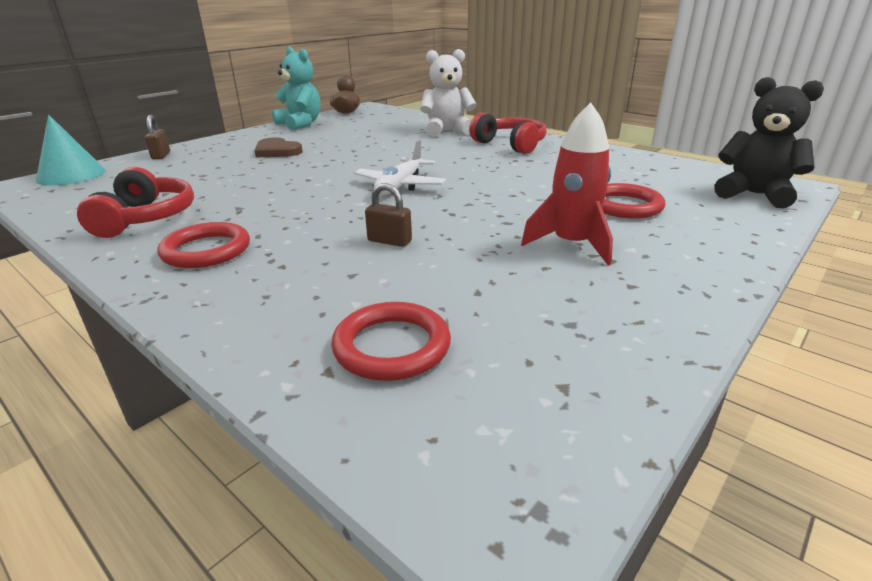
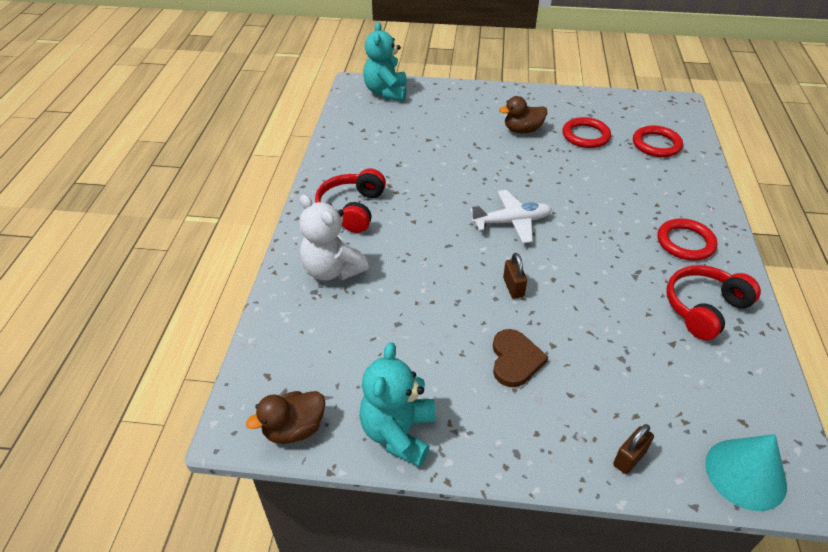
camera: 125 degrees left, 15 degrees up
brown padlock [365,183,412,247] -> brown padlock moved to [503,253,527,299]
red rocket [521,102,613,265] -> brown duck [499,96,547,134]
red ring [602,183,665,219] -> red ring moved to [563,117,611,148]
black teddy bear [714,77,824,208] -> turquoise teddy bear [363,22,407,101]

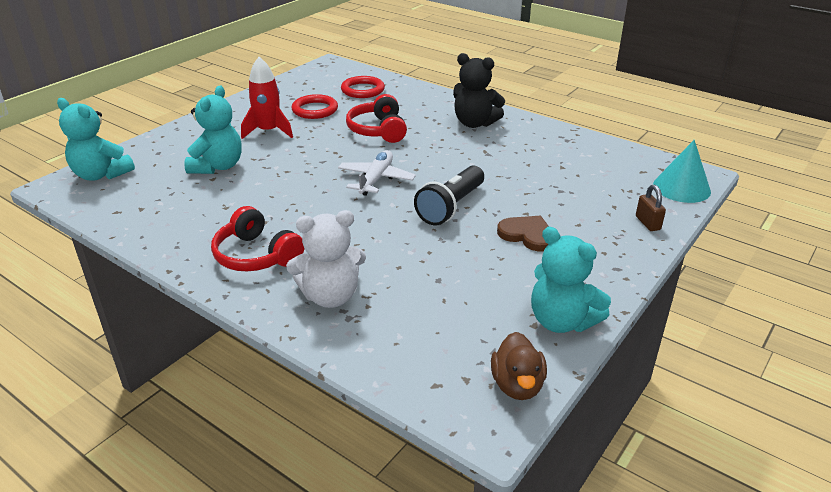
camera: 60 degrees left, 10 degrees down
brown duck [499,96,547,134] -> red rocket [241,57,293,139]
brown padlock [503,253,527,299] -> black flashlight [414,165,484,225]
red ring [657,218,717,261] -> black teddy bear [453,53,505,128]
red headphones [666,265,761,341] -> red headphones moved to [346,94,407,143]
none -> turquoise teddy bear [184,86,242,174]

